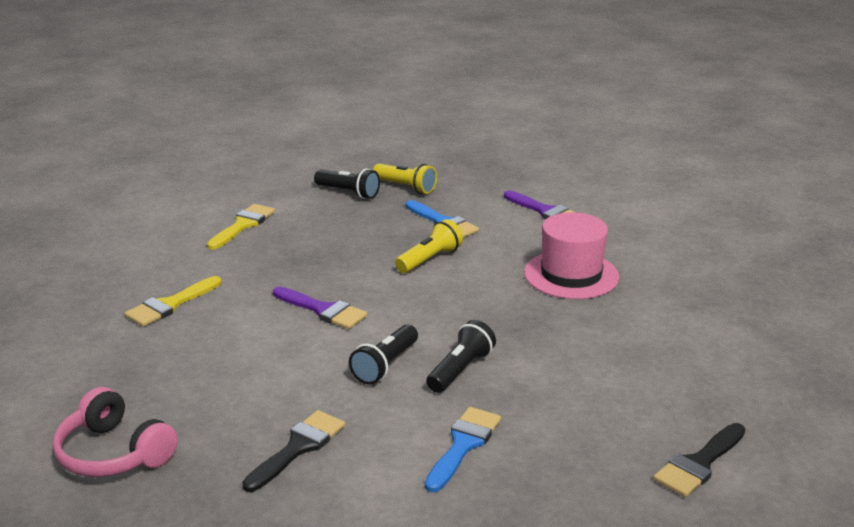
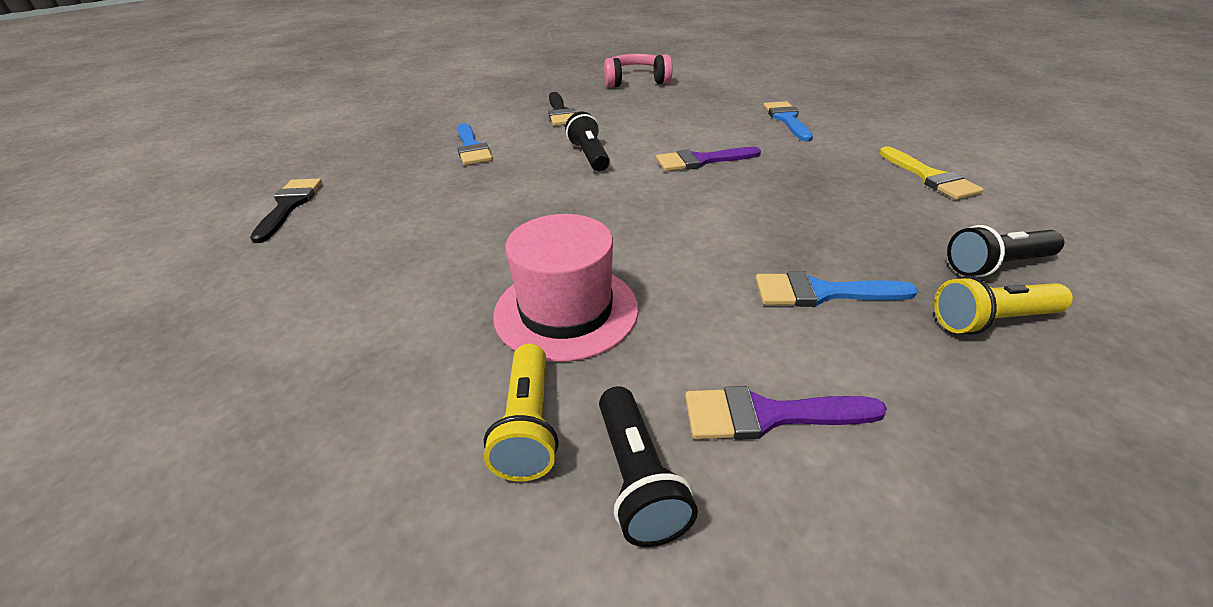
camera: 135 degrees right, 10 degrees up
yellow brush [125,276,221,327] -> blue brush [763,101,813,142]
yellow flashlight [395,219,463,273] -> yellow flashlight moved to [484,344,559,482]
black flashlight [426,320,496,393] -> black flashlight moved to [599,386,698,547]

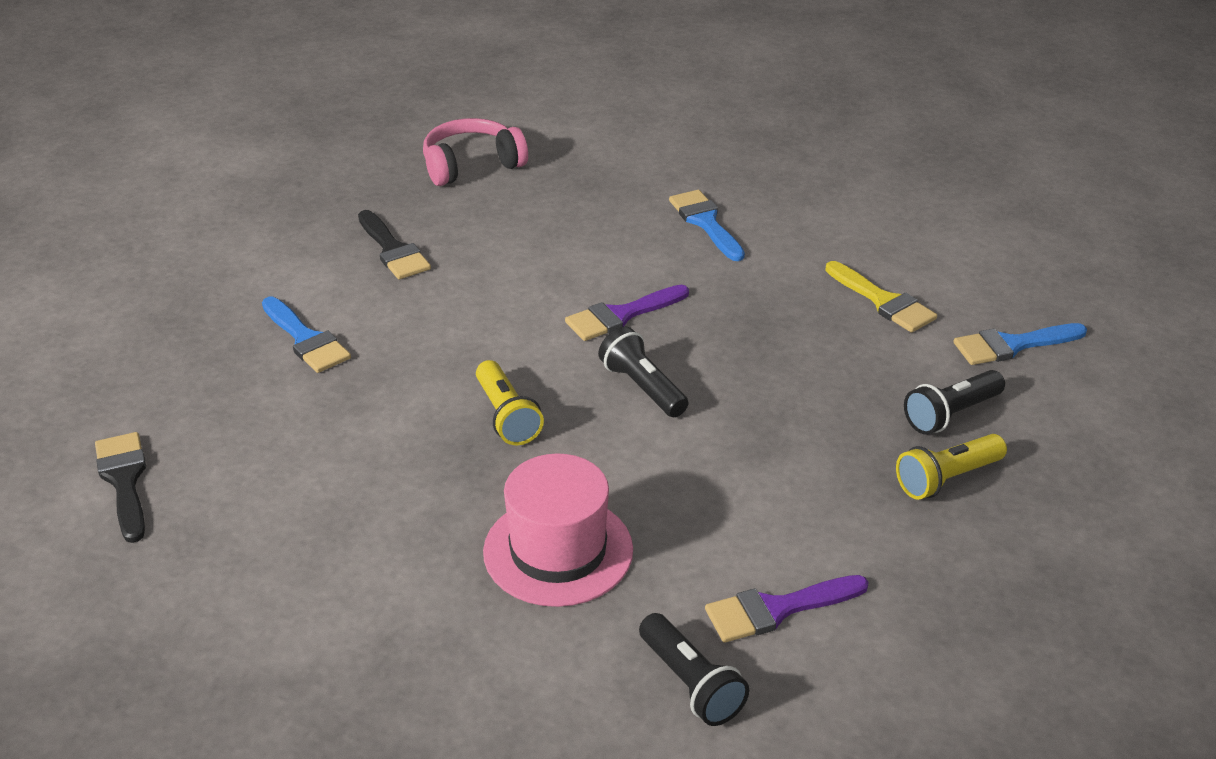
camera: 20 degrees left, 0 degrees up
yellow flashlight [484,344,559,482] -> yellow flashlight moved to [476,360,544,445]
black flashlight [565,112,610,172] -> black flashlight moved to [598,327,688,417]
blue brush [755,272,918,307] -> blue brush moved to [953,323,1087,365]

